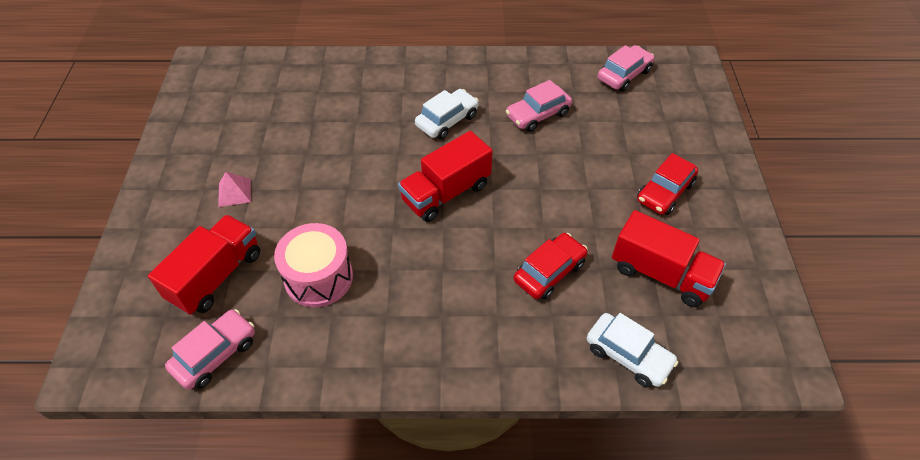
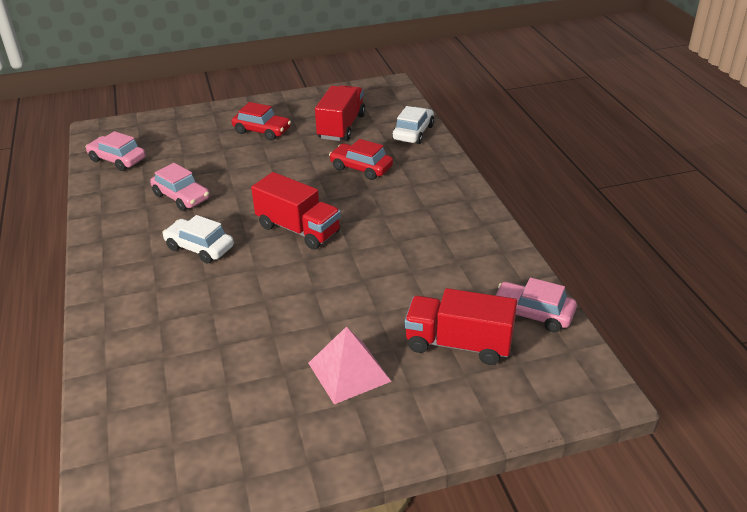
camera: 105 degrees left, 15 degrees down
pink pyramid [218,172,251,207] -> pink pyramid [308,326,392,405], size x1.67
pink drum [274,223,353,307] -> none

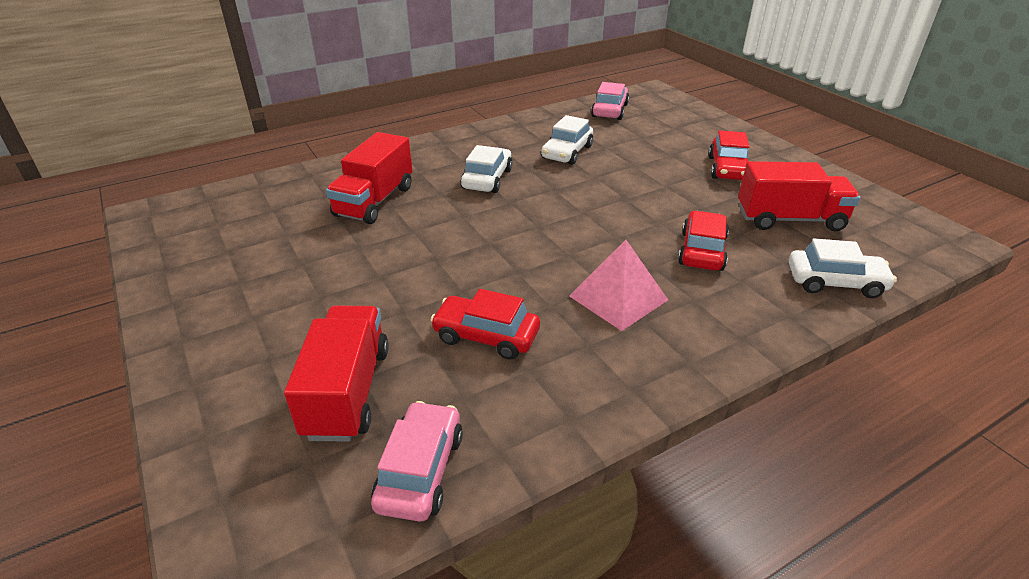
camera: 75 degrees right, 0 degrees up
pink car [150,163,210,211] -> white car [541,115,593,165]
red truck [251,172,341,250] -> red truck moved to [326,132,413,224]
pink pyramid [308,326,392,405] -> pink pyramid moved to [569,240,668,331]
none -> red car [431,289,540,360]

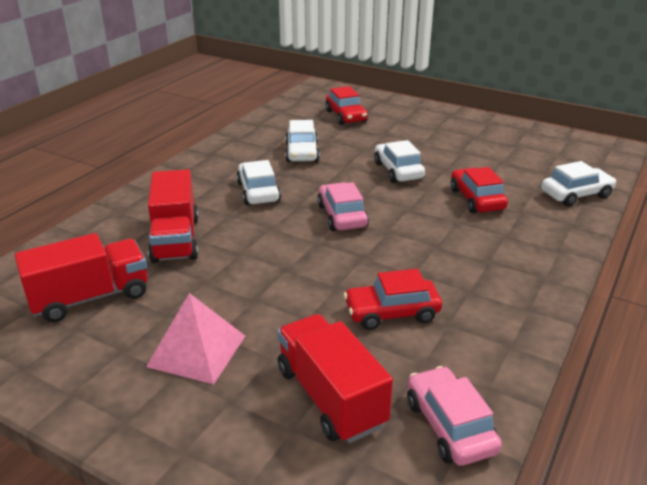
camera: 30 degrees left, 5 degrees down
pink pyramid [569,240,668,331] -> pink pyramid moved to [146,293,245,384]
pink car [591,82,629,120] -> pink car moved to [317,182,369,231]
red car [708,130,749,180] -> red car moved to [325,86,368,125]
red truck [738,161,860,231] -> red truck moved to [15,233,148,322]
none -> white car [374,140,425,183]

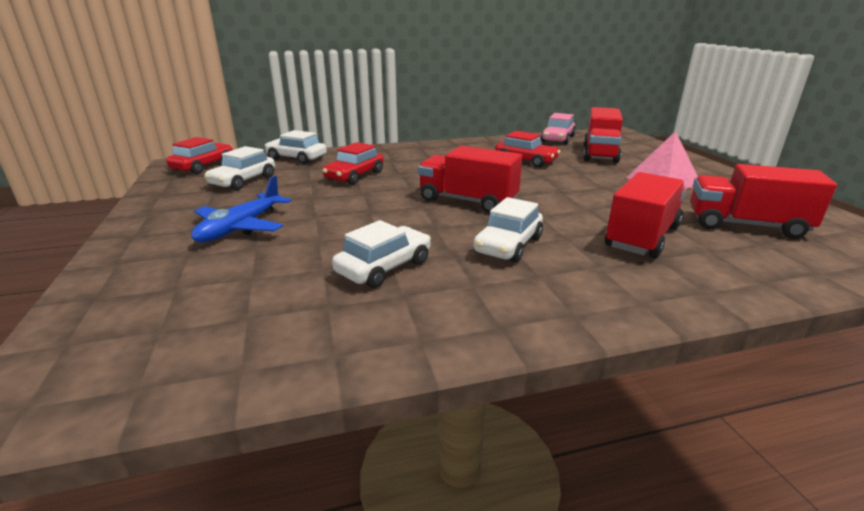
camera: 135 degrees left, 5 degrees down
pink car [317,182,369,231] -> red truck [418,146,522,213]
red car [325,86,368,125] -> red car moved to [166,137,233,174]
white car [374,140,425,183] -> white car moved to [204,146,275,190]
none -> blue plane [191,176,292,242]

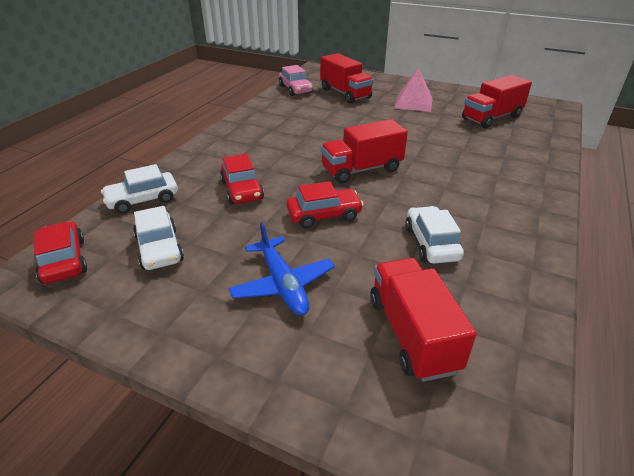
camera: 50 degrees left, 10 degrees up
white car [473,197,543,263] -> none
red car [495,131,560,168] -> red car moved to [286,181,364,228]
red truck [605,172,686,258] -> red truck moved to [370,258,477,382]

